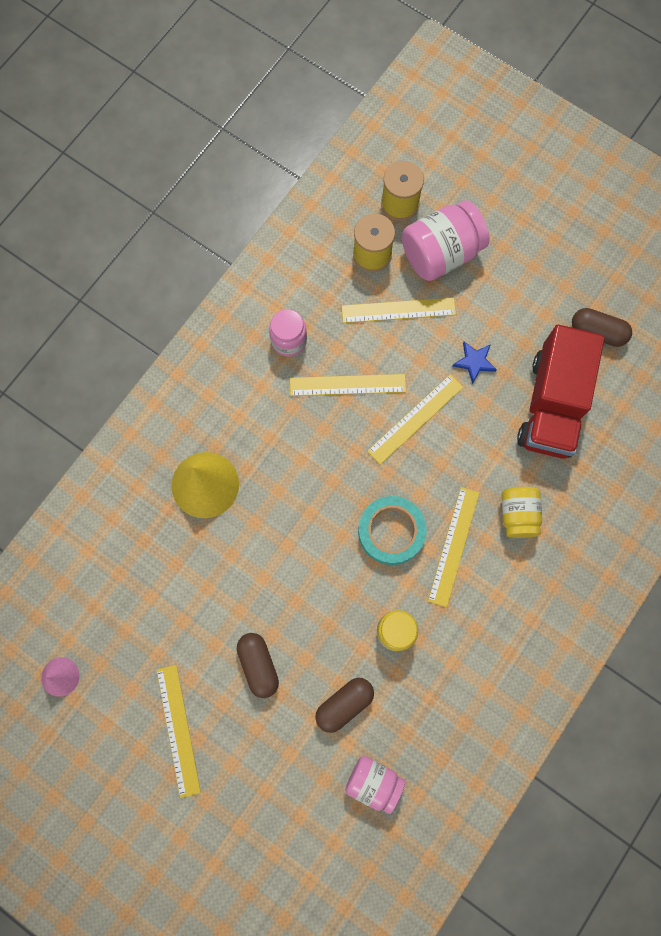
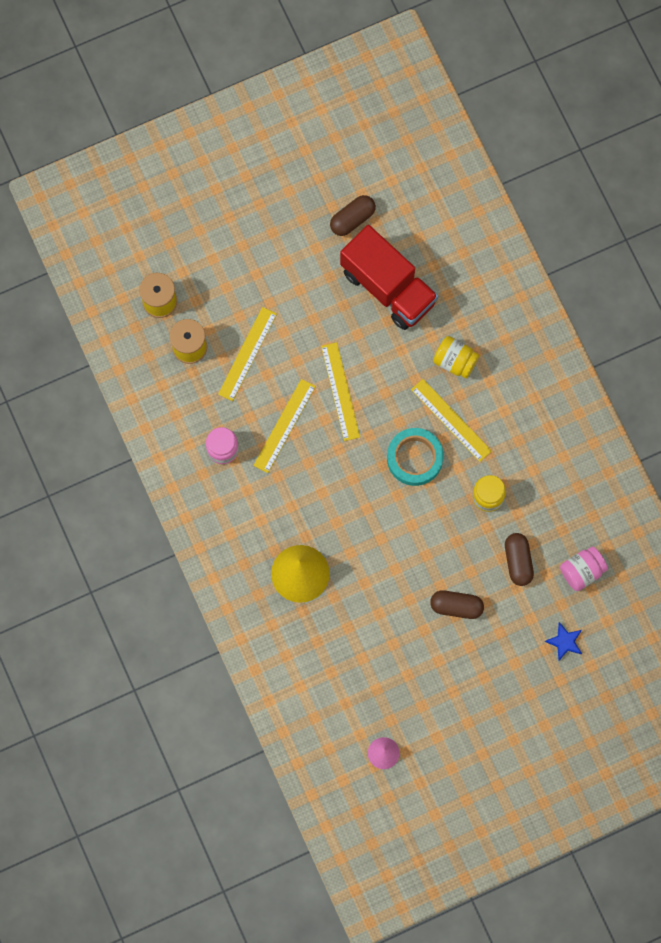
camera: 60 degrees left, 0 degrees up
yellow ruler [157,665,201,798] -> none
pink jar [402,200,490,281] -> none
blue star [453,342,497,384] -> blue star moved to [544,622,582,661]

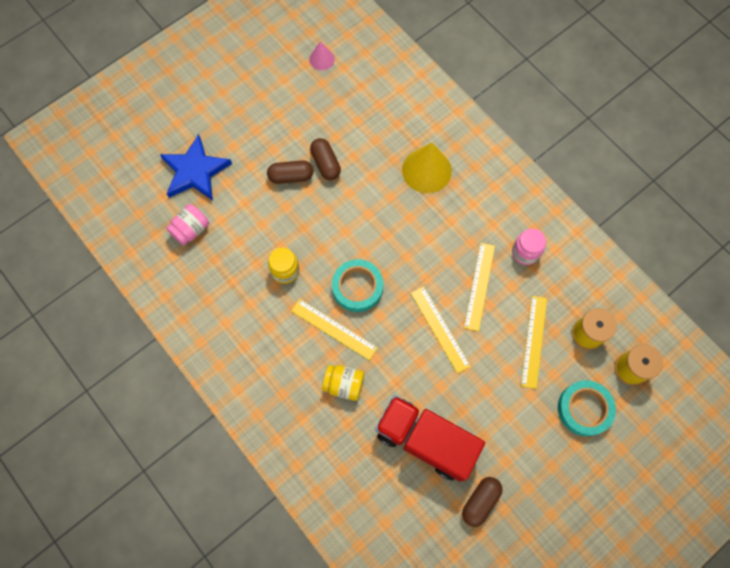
camera: 165 degrees right, 5 degrees down
brown capsule [505,533,534,586] -> brown capsule moved to [310,138,341,180]
blue star [544,622,582,661] -> blue star [160,134,232,201], size x2.14
none -> turquoise tape [558,380,616,436]

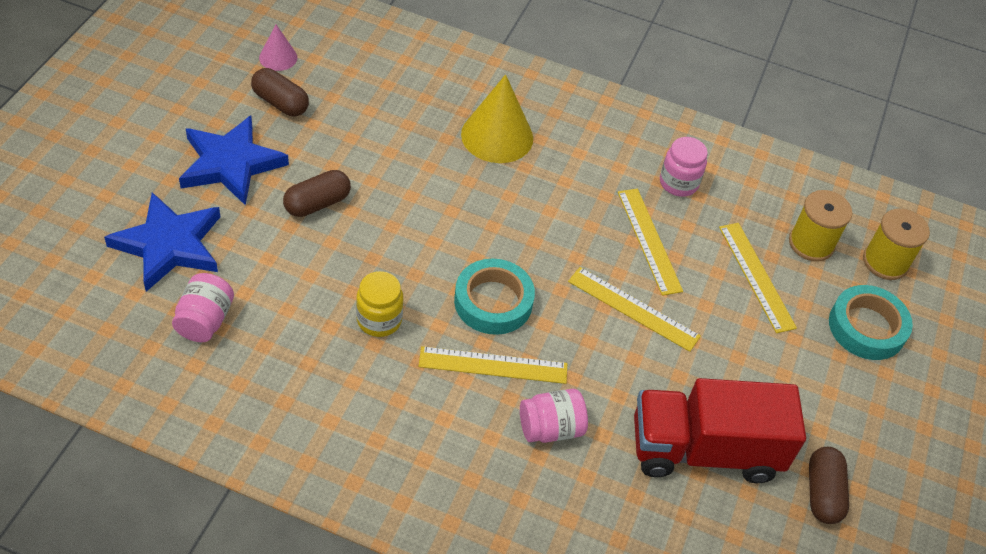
camera: 35 degrees left, 20 degrees down
brown capsule [310,138,341,180] -> brown capsule moved to [251,68,309,117]
yellow jar [322,365,364,401] -> pink jar [520,389,588,443]
none -> blue star [179,116,289,205]

